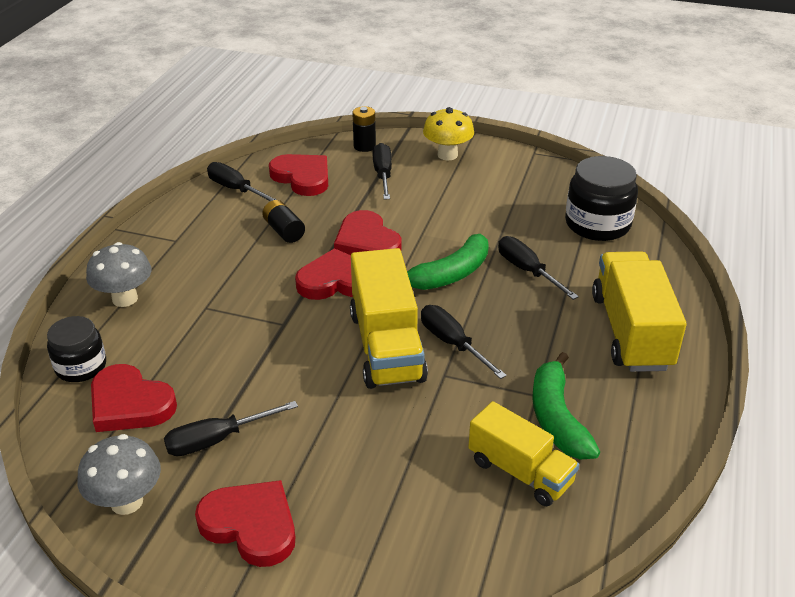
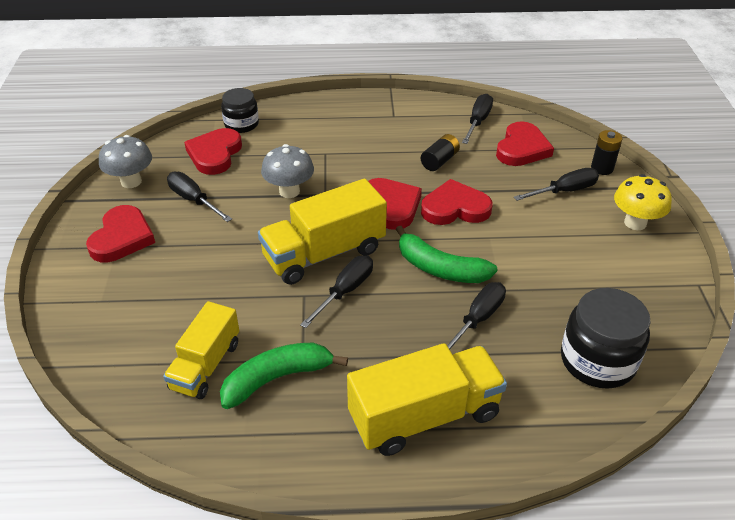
camera: 70 degrees right, 5 degrees up
grey mushroom [86,242,151,307] -> grey mushroom moved to [261,144,314,198]
red heart [334,210,402,255] -> red heart turned 45 degrees clockwise [421,179,493,225]

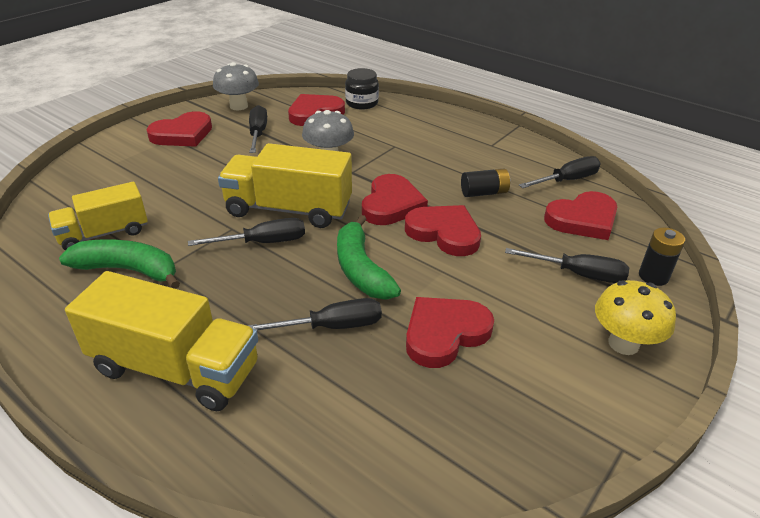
camera: 40 degrees right, 5 degrees down
black jar [561,288,651,389] -> none
none -> red heart [406,297,494,368]

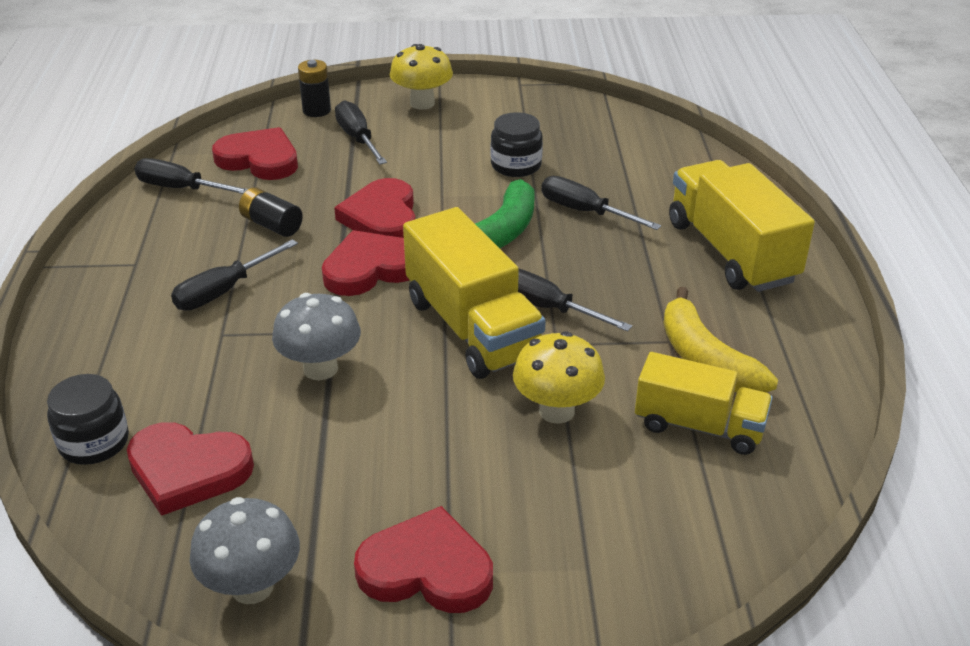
camera: 130 degrees left, 0 degrees up
green banana [59,239,180,289] -> yellow banana [663,287,778,393]
black screwdriver [249,105,267,153] -> black screwdriver moved to [171,239,298,310]
red heart [406,297,494,368] -> black jar [491,112,543,177]
none -> yellow mushroom [513,331,605,424]

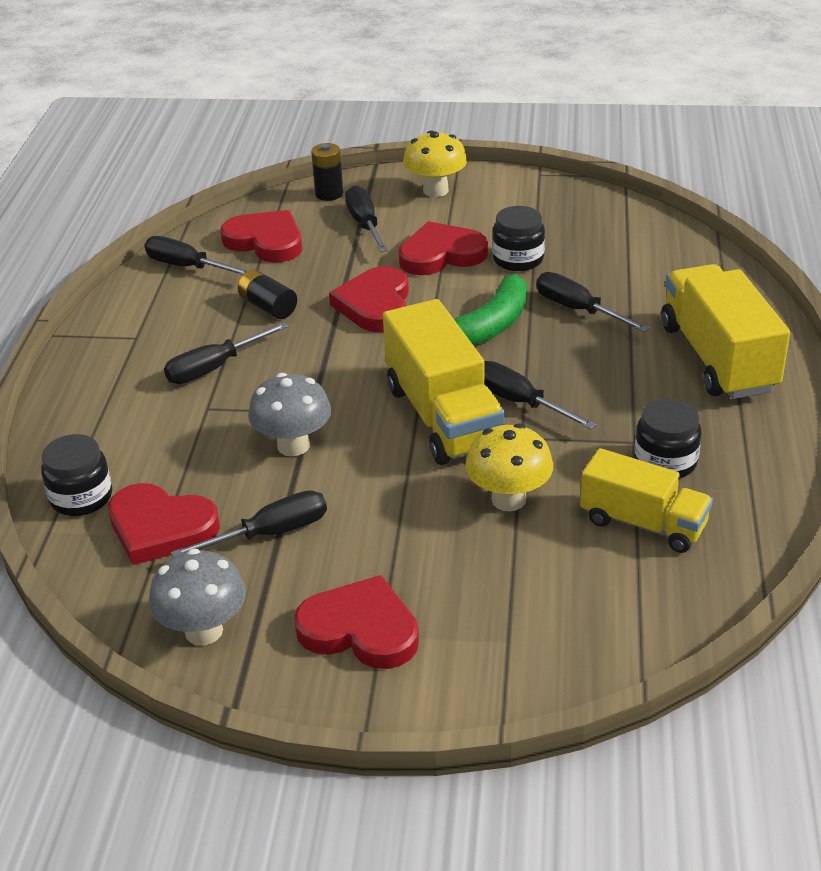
camera: 10 degrees right, 0 degrees up
red heart [322,230,409,296] -> red heart moved to [399,221,488,275]
yellow banana [663,287,778,393] -> black jar [634,399,702,478]
none -> black screwdriver [171,490,327,557]

